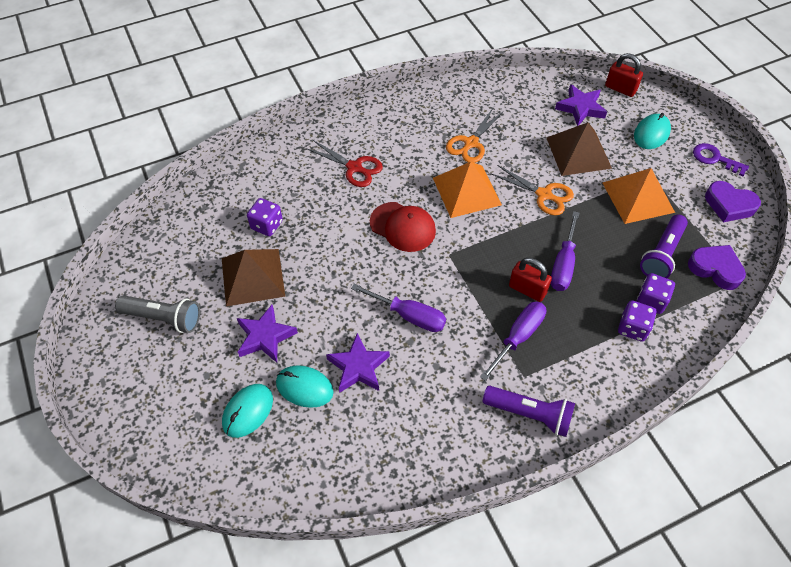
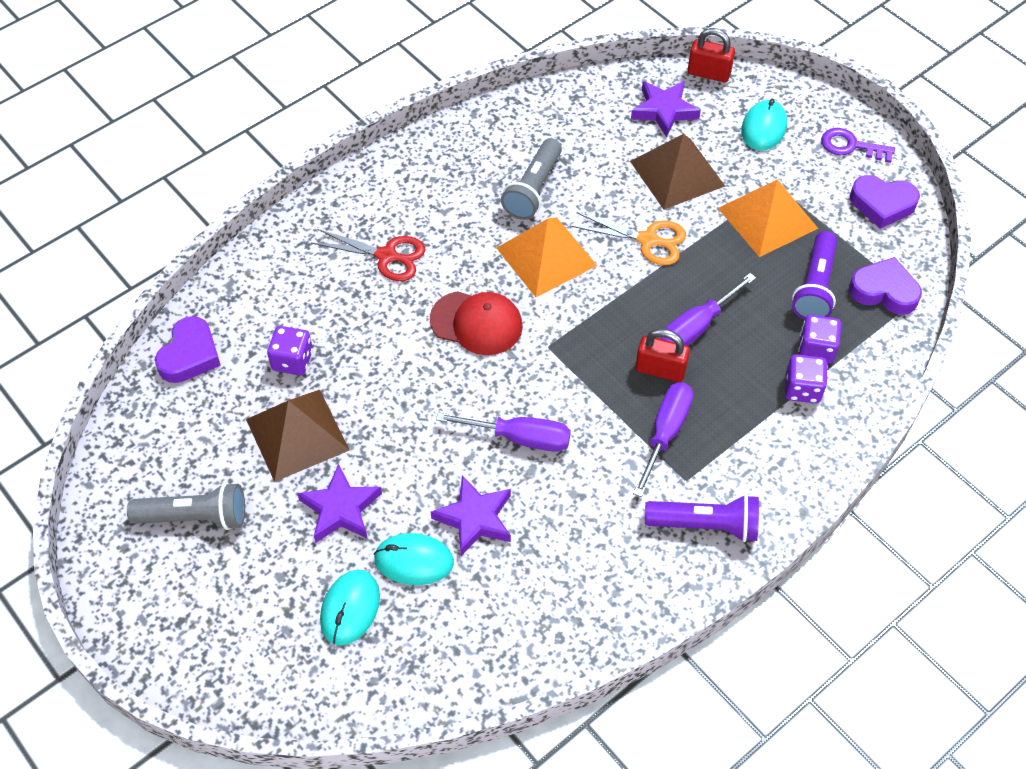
camera: 15 degrees left, 0 degrees up
orange scissors [446,108,504,163] -> grey flashlight [501,138,562,220]
purple screwdriver [550,211,579,291] -> purple screwdriver turned 45 degrees clockwise [661,273,756,346]
none -> purple heart [155,316,221,383]

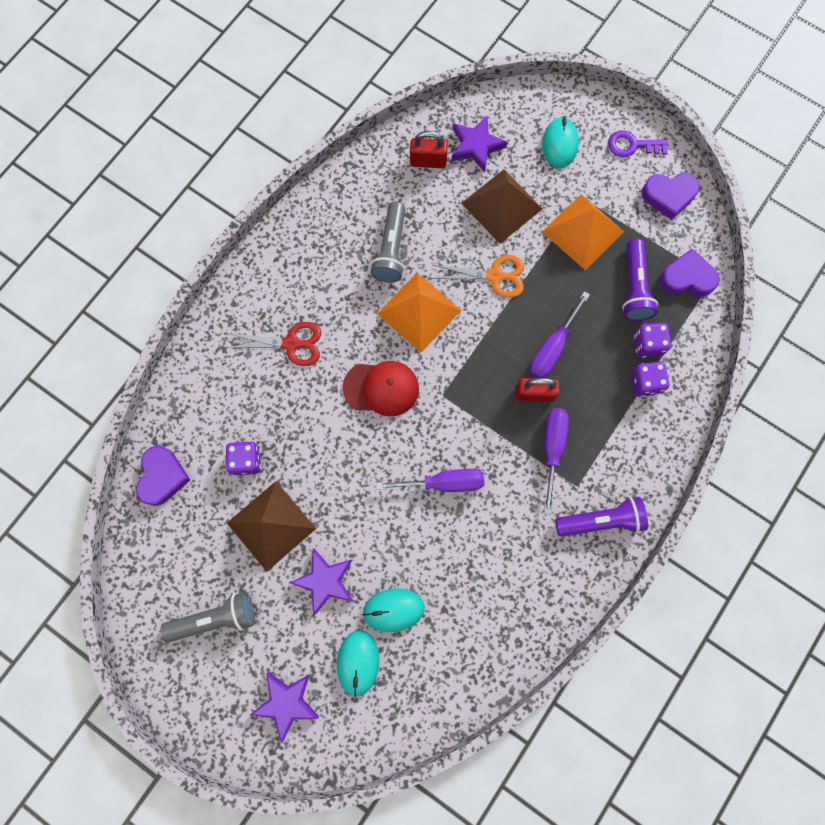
camera: 15 degrees left, 20 degrees up
purple star [431,475,511,556] -> purple star moved to [250,672,319,744]
red padlock [688,28,735,82] -> red padlock moved to [410,131,448,168]

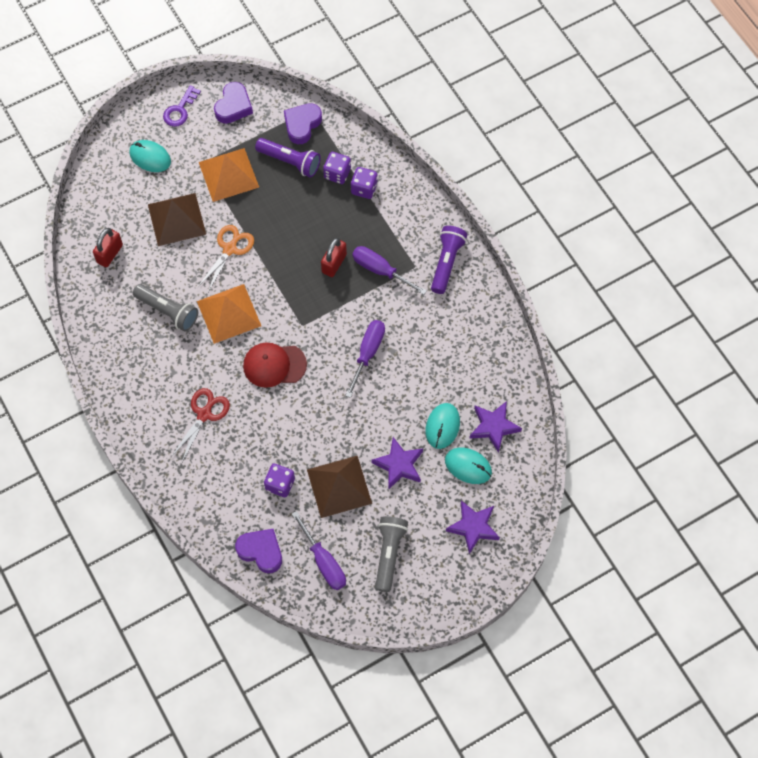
camera: 65 degrees left, 10 degrees down
red cap [343,361,419,417] -> red cap turned 120 degrees counterclockwise [243,343,307,388]
purple star [451,115,508,172] -> purple star moved to [469,401,522,453]
purple screwdriver [530,291,590,378] -> purple screwdriver moved to [292,511,346,590]

